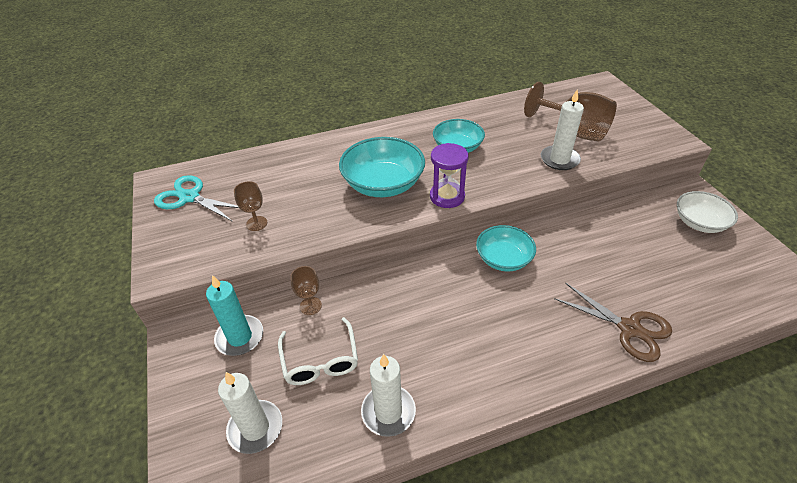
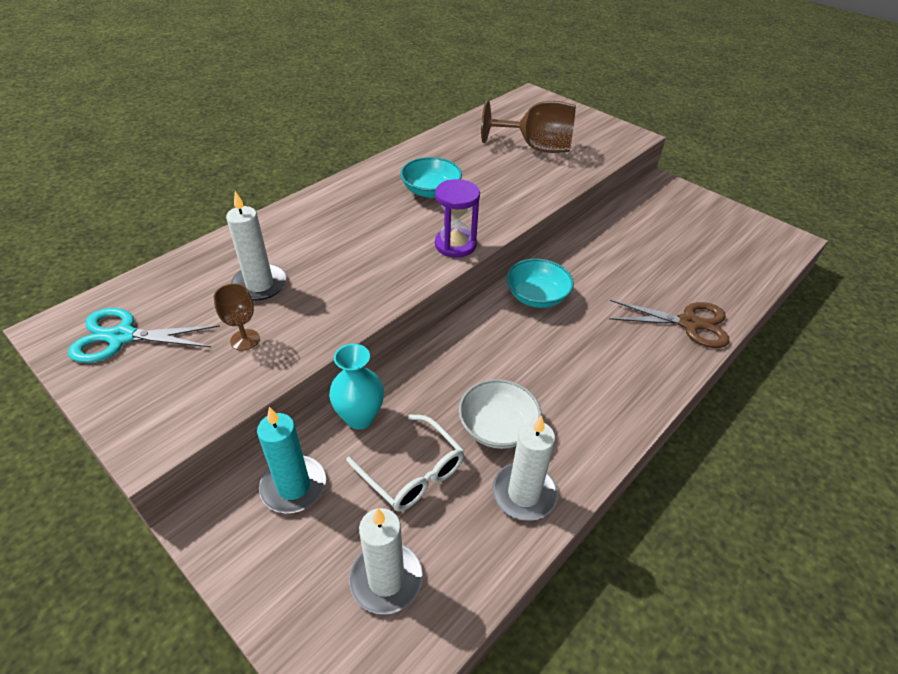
camera: 30 degrees left, 0 degrees up
brown goblet [291,266,322,315] -> turquoise vase [329,344,384,429]
turquoise bowl [339,137,425,197] -> none
white candle [541,89,584,170] -> white candle moved to [226,191,287,301]
white bowl [677,191,738,233] -> white bowl moved to [459,379,542,449]

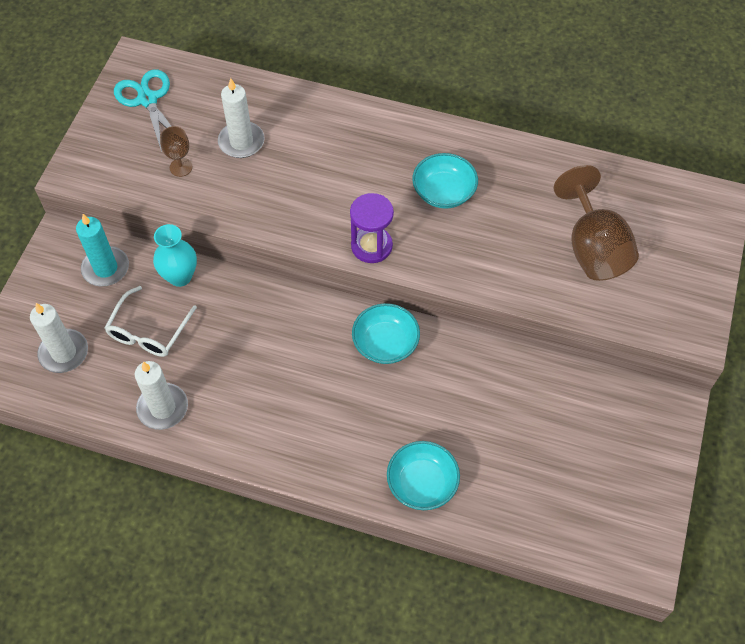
camera: 65 degrees right, 15 degrees up
white bowl [459,379,542,449] -> none
brown scissors [609,300,730,348] -> turquoise bowl [387,441,460,510]

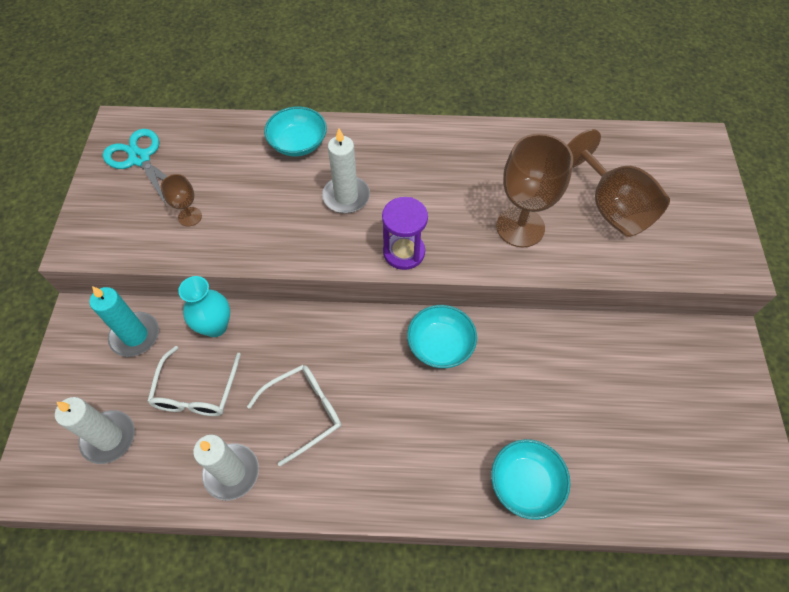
camera: 15 degrees left, 0 degrees up
white candle [218,78,265,158] -> white candle moved to [322,129,370,213]
turquoise bowl [412,153,478,209] -> turquoise bowl moved to [264,107,327,156]
none -> white glasses [247,365,341,466]
none -> brown goblet [496,133,573,248]

